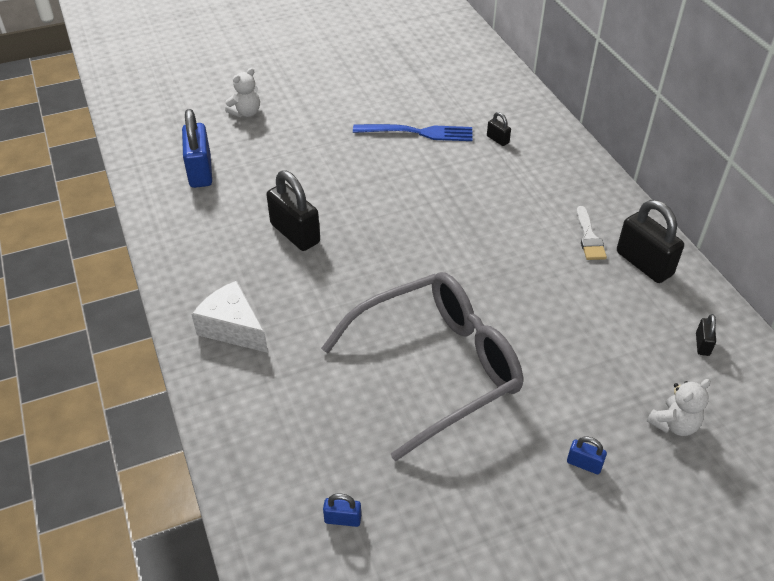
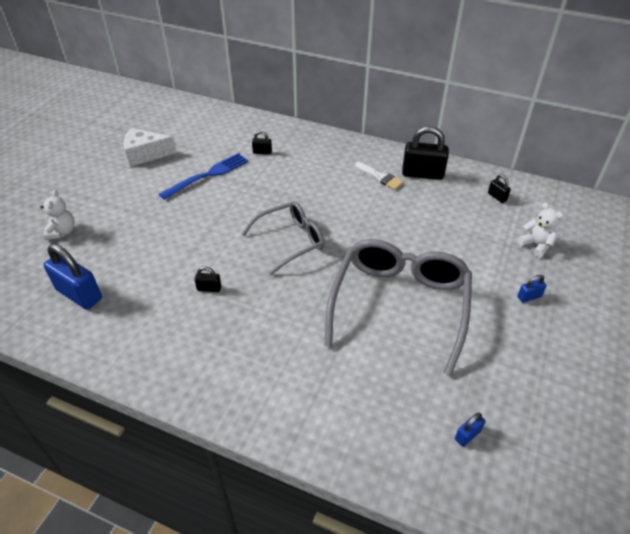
camera: 45 degrees left, 0 degrees up
white cheese [192,281,268,353] -> white cheese moved to [124,128,177,166]
black padlock [266,170,320,251] -> black padlock [195,267,221,292], size x0.47
white teddy bear [647,379,710,436] -> white teddy bear turned 45 degrees counterclockwise [518,203,564,257]
none -> grey glasses [241,201,324,275]

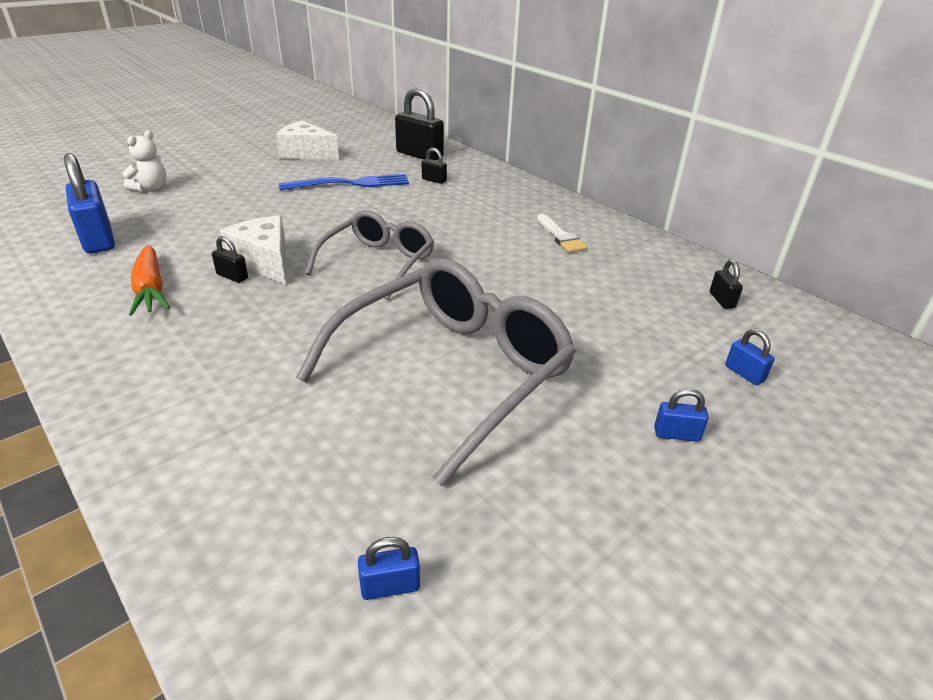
camera: 25 degrees right, 10 degrees down
grey glasses [241,201,324,275] -> grey glasses turned 60 degrees counterclockwise [305,210,434,300]
black padlock [402,126,449,180] -> black padlock moved to [395,87,444,160]
white teddy bear [518,203,564,257] -> blue padlock [725,329,775,385]
none -> orange carrot [129,245,170,316]
none -> white cheese [219,216,286,284]

